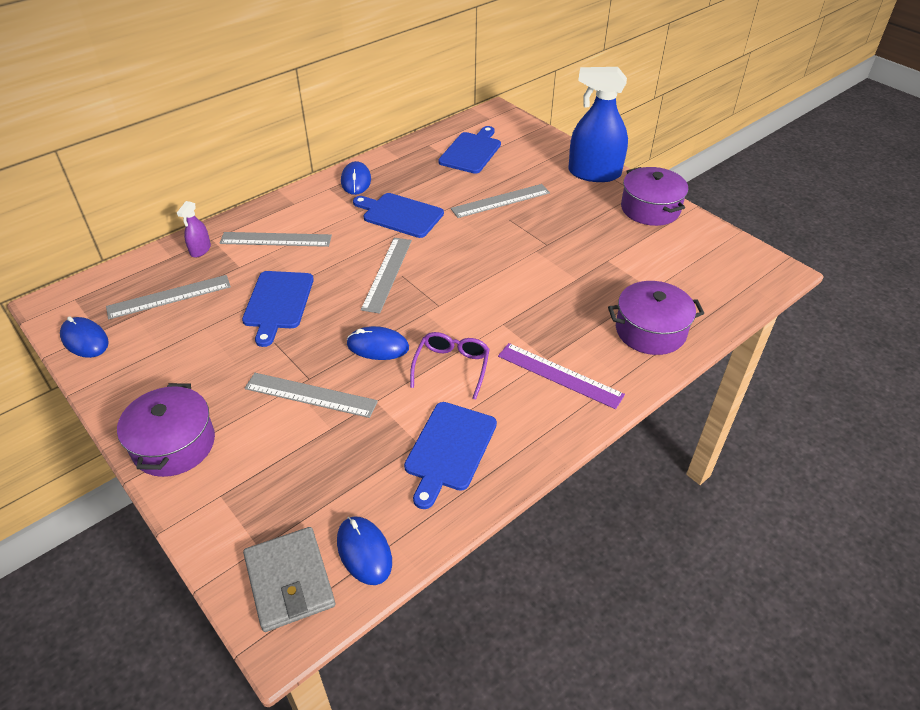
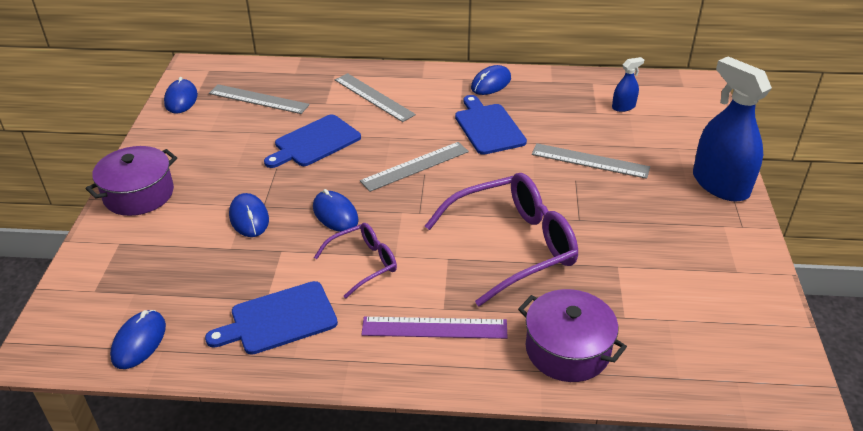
camera: 45 degrees right, 5 degrees down
purple spray bottle [177,201,211,257] -> none
grey wallet [243,527,335,632] -> none
grey ruler [245,373,378,418] -> blue mouse [229,193,269,237]
blue cutting board [438,126,501,174] -> blue spray bottle [612,57,644,112]
purple ruler [498,343,625,409] -> purple ruler turned 75 degrees counterclockwise [361,317,508,339]
purple pot [621,167,688,226] -> none
none -> purple glasses [425,173,578,306]

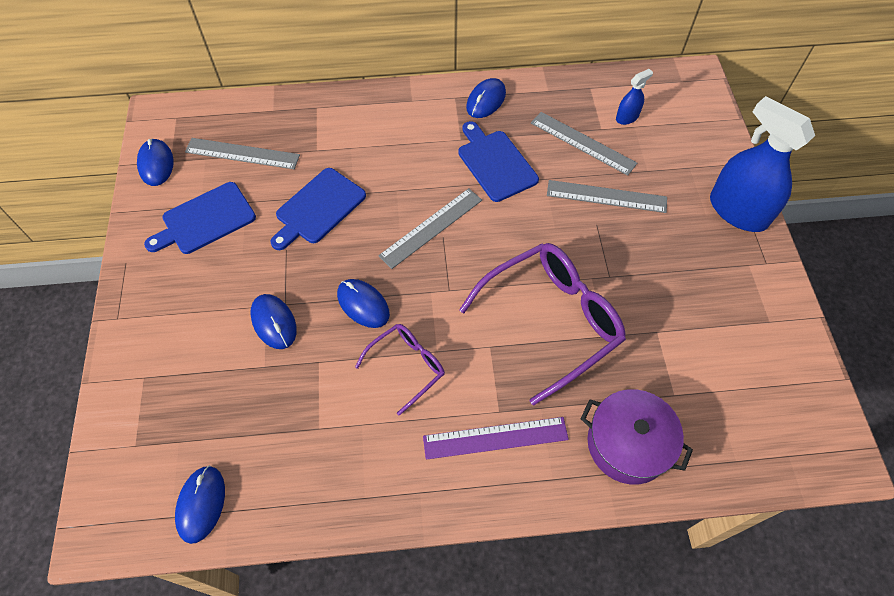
camera: 10 degrees left, 20 degrees up
purple pot [86,146,177,216] -> none
blue cutting board [205,281,338,355] -> blue cutting board moved to [144,182,256,254]
grey ruler [335,73,416,122] -> grey ruler moved to [531,112,637,176]

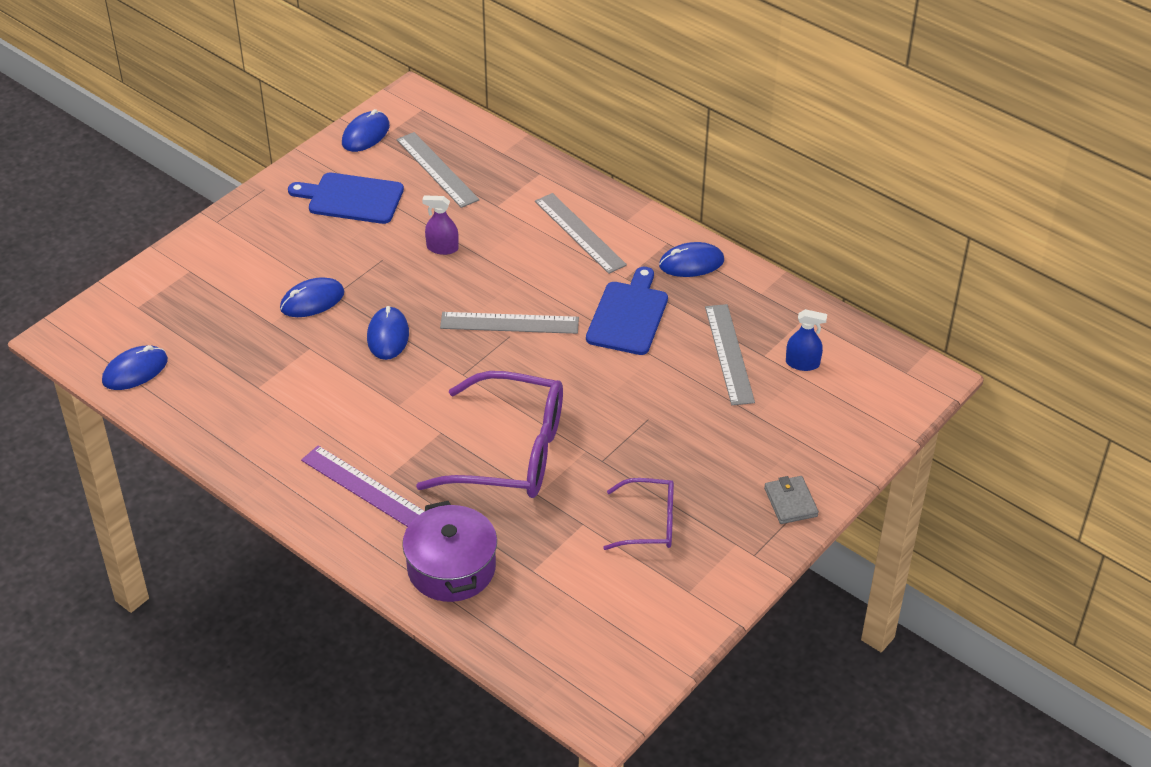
camera: 45 degrees right, 15 degrees down
blue mouse [251,294,297,349] -> blue mouse turned 45 degrees clockwise [280,277,345,317]
blue cutting board [270,168,366,250] -> purple spray bottle [422,195,459,255]
purple glasses [355,324,445,416] -> purple glasses moved to [603,478,674,550]
grey ruler [547,180,667,213] -> grey ruler moved to [535,193,627,274]
blue spray bottle [710,96,815,232] -> grey wallet [764,476,819,524]

